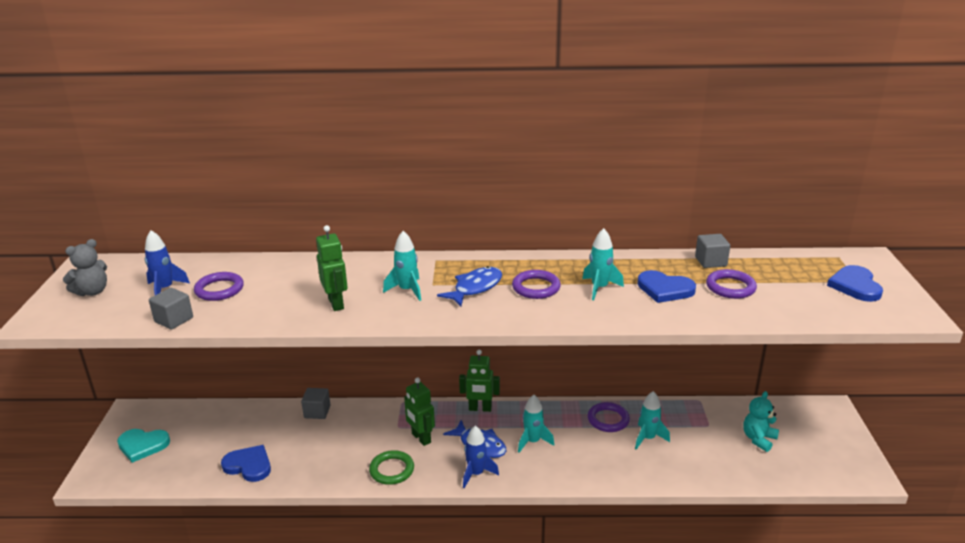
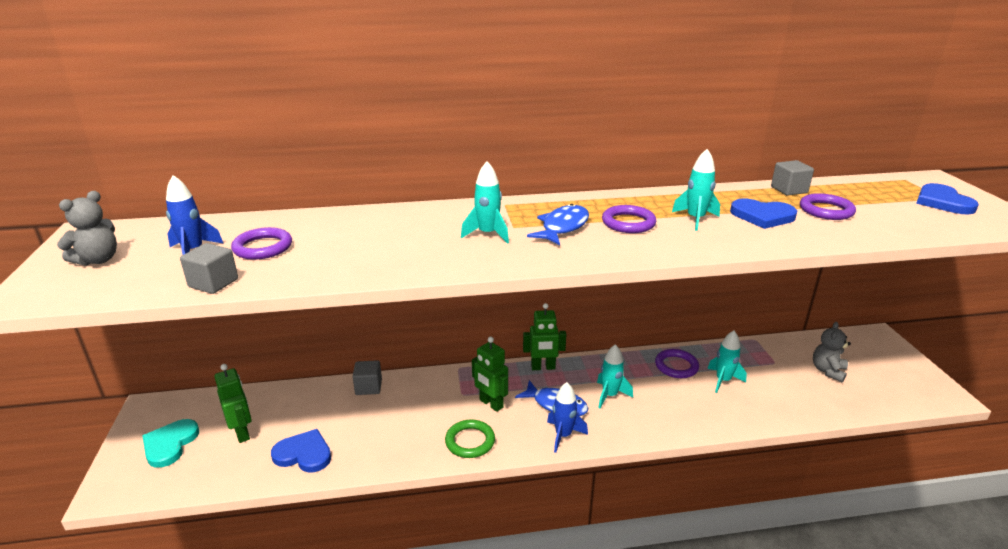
camera: 10 degrees left, 0 degrees up
turquoise heart [117,429,170,463] -> turquoise heart turned 105 degrees clockwise [143,419,199,468]
green robot [316,225,348,311] -> green robot moved to [214,364,252,443]
turquoise teddy bear [743,391,779,452] -> grey teddy bear [813,322,851,383]

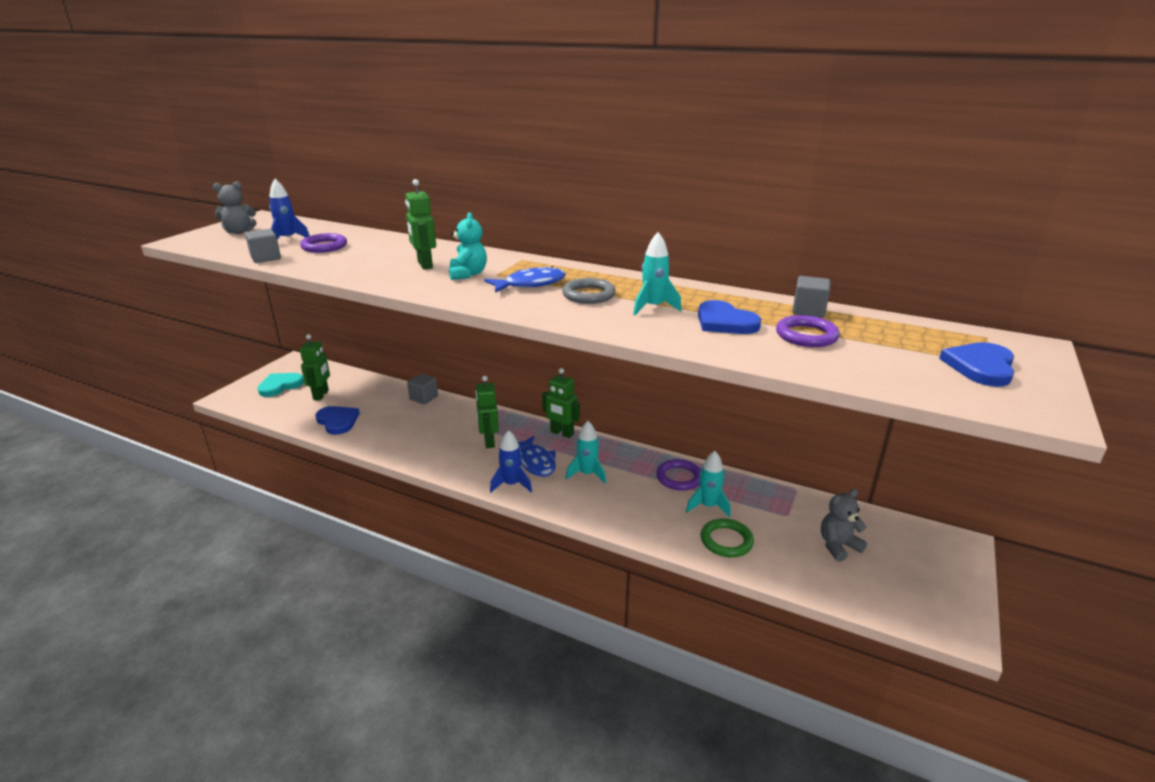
camera: 35 degrees right, 0 degrees up
green ring [445,419,495,458] -> green ring moved to [701,518,754,557]
turquoise rocket [461,161,509,244] -> turquoise teddy bear [449,212,487,280]
purple ring [602,205,656,233] -> grey ring [562,278,616,304]
none -> green robot [405,179,436,269]

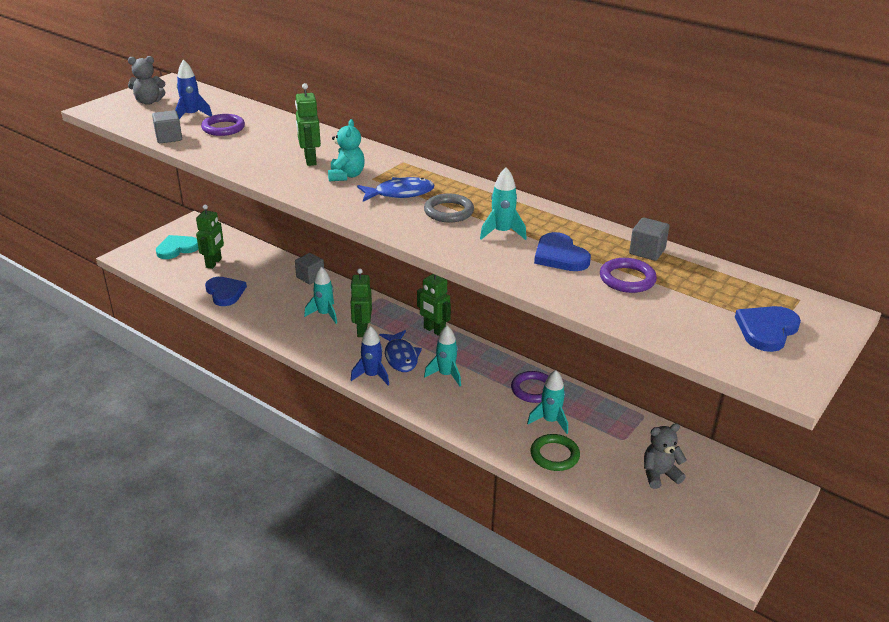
camera: 10 degrees right, 5 degrees up
none -> turquoise rocket [304,267,337,324]

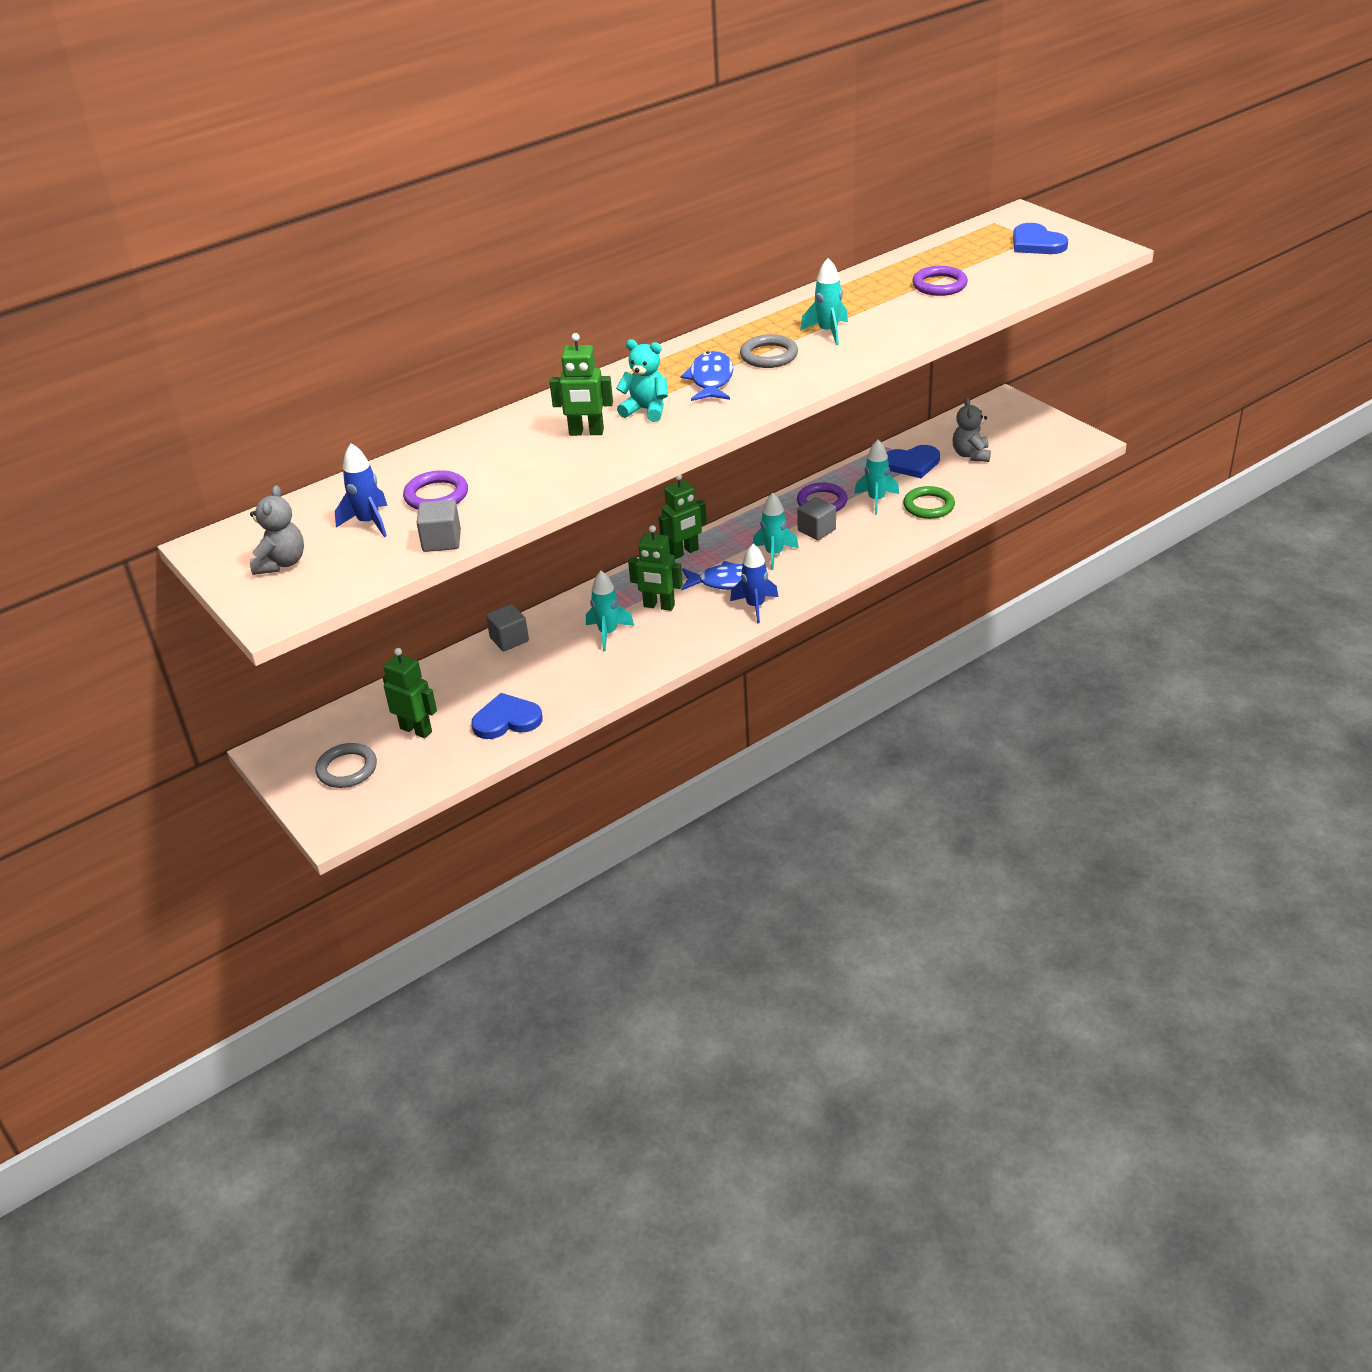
camera: 70 degrees left, 5 degrees up
turquoise heart [156,235,198,259] -> grey ring [316,743,377,788]
blue heart [534,232,591,271] -> blue heart moved to [886,445,940,478]
grey cube [629,217,670,261] -> grey cube moved to [797,497,836,540]

